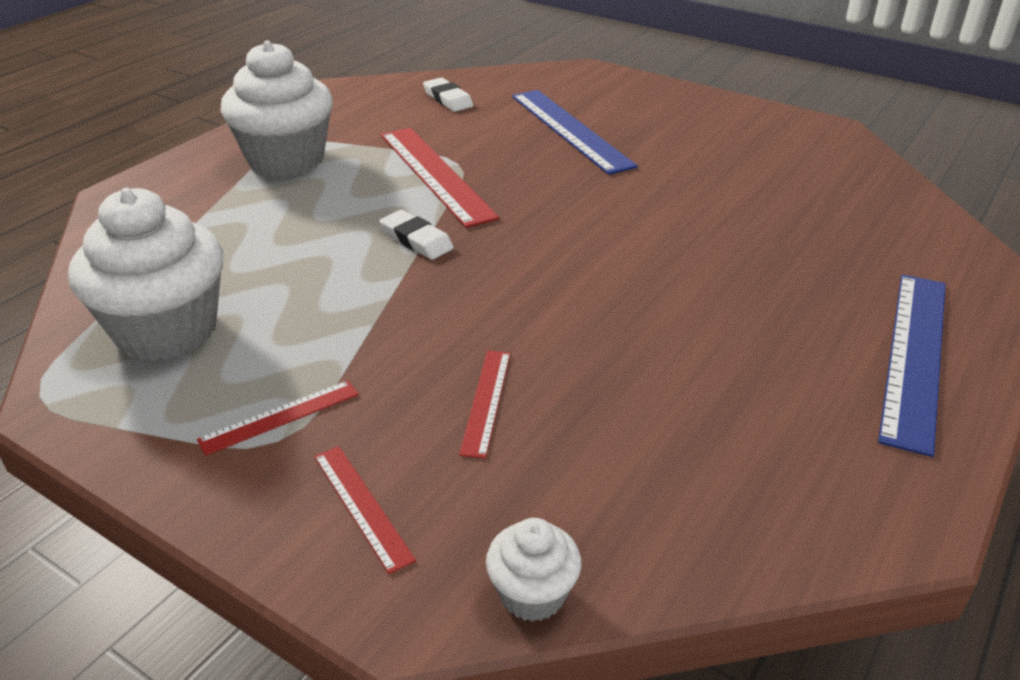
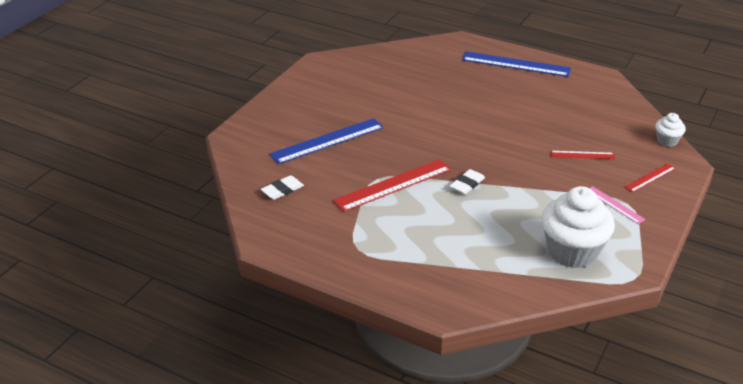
camera: 95 degrees left, 0 degrees up
red ruler [197,380,359,456] -> pink ruler [590,186,646,224]
white cupcake [221,41,333,177] -> none

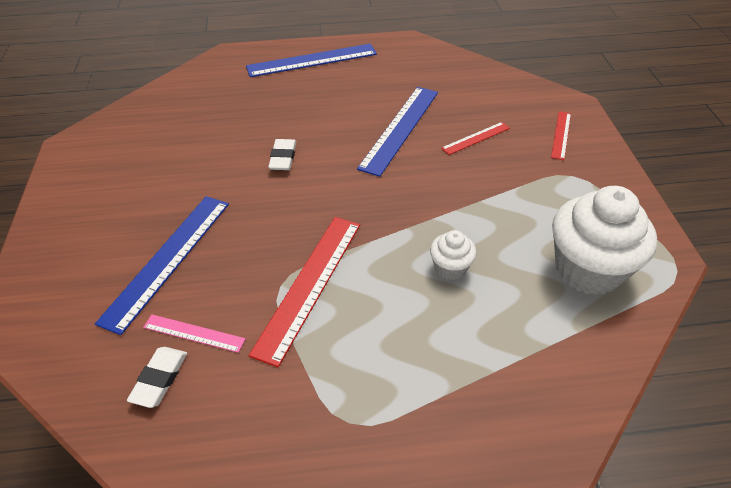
camera: 35 degrees left, 10 degrees up
white eraser [450,169,485,195] -> white eraser moved to [268,139,296,170]
pink ruler [590,186,646,224] -> pink ruler moved to [143,314,246,353]
white cupcake [655,113,686,147] -> white cupcake moved to [430,230,477,280]
none -> blue ruler [357,87,438,177]

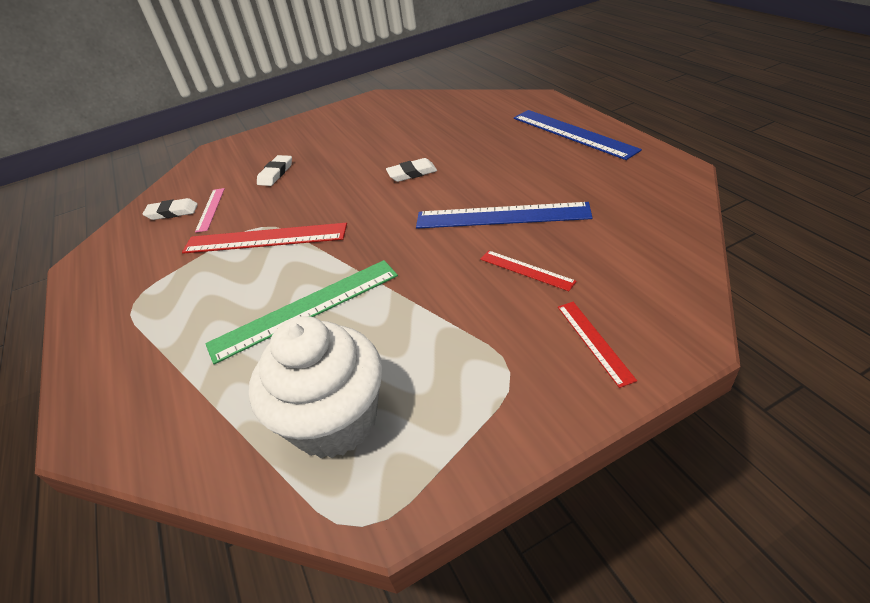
camera: 75 degrees right, 5 degrees down
blue ruler [95,196,229,335] -> white eraser [257,155,292,186]
white cupcake [430,230,477,280] -> green ruler [205,260,398,364]
red ruler [551,111,571,160] -> red ruler turned 75 degrees clockwise [558,302,637,388]

